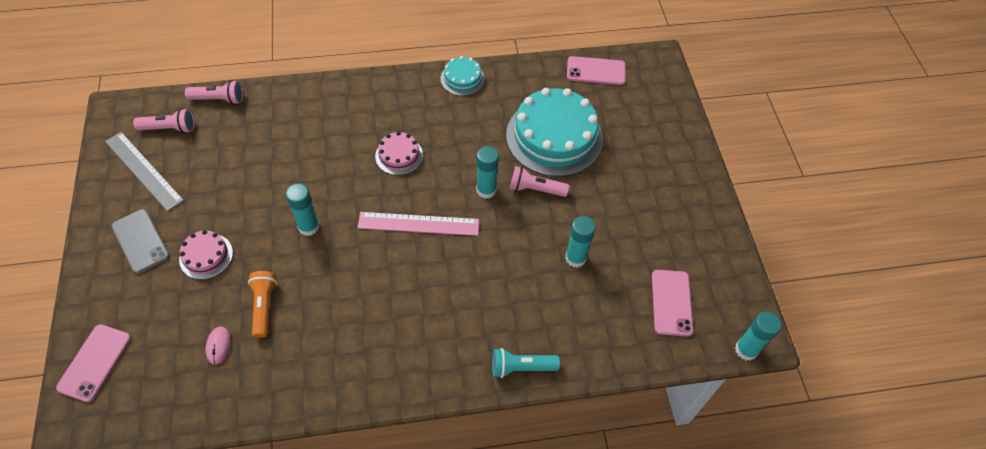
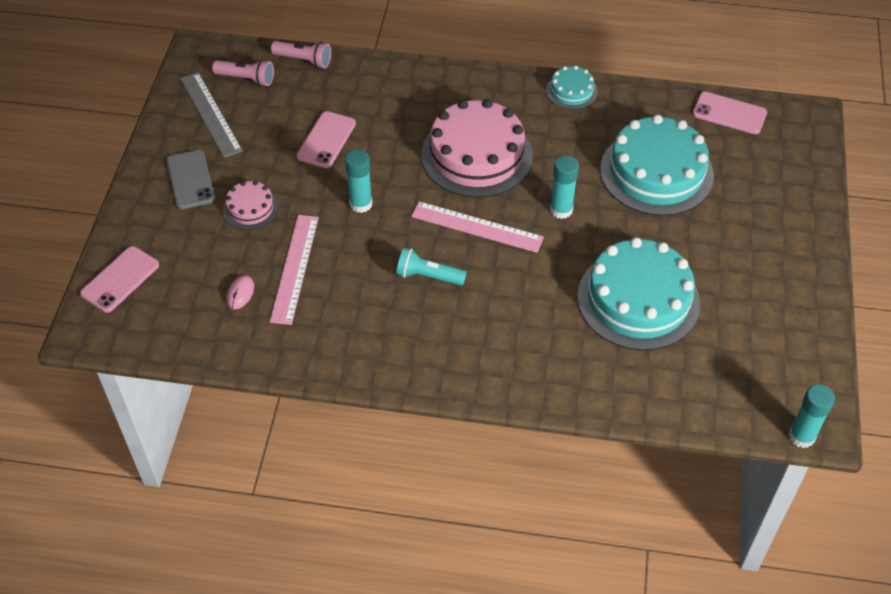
camera: 20 degrees right, 5 degrees down
orange flashlight [248,271,277,338] -> pink ruler [270,215,319,325]
pink cake [375,131,423,175] -> pink cake [421,99,533,197], size x2.09
turquoise flashlight [492,348,560,378] -> turquoise flashlight moved to [396,248,467,286]
pink flashlight [510,166,569,197] -> none
turquoise glue stick [565,216,596,268] -> turquoise cake [577,237,700,351]
pink phone [652,270,693,336] -> pink phone moved to [296,111,356,168]

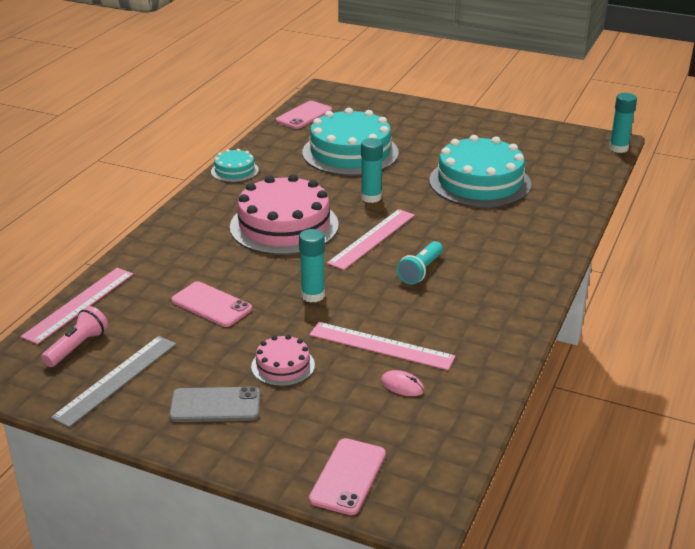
camera: 75 degrees left, 20 degrees down
pink phone [80,246,159,313] -> pink phone turned 60 degrees clockwise [309,438,386,515]
grey ruler [180,72,243,158] -> grey ruler turned 45 degrees counterclockwise [51,336,176,428]
pink flashlight [271,41,331,68] -> pink ruler [20,268,133,344]

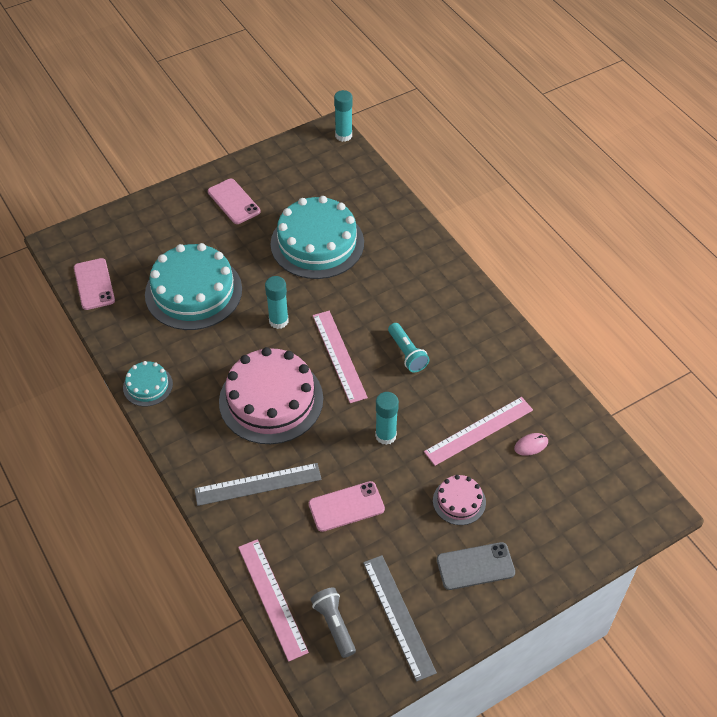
camera: 55 degrees left, 20 degrees up
pink flashlight [41,306,108,367] -> grey flashlight [310,587,356,658]
grey phone [169,387,261,422] -> grey phone turned 45 degrees clockwise [437,542,515,590]
pink phone [309,438,386,515] -> pink phone moved to [208,179,261,224]
none -> grey ruler [194,463,322,506]

